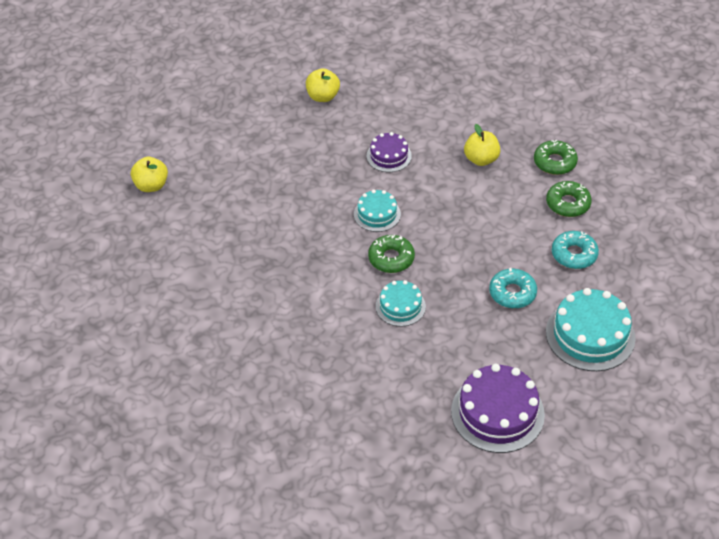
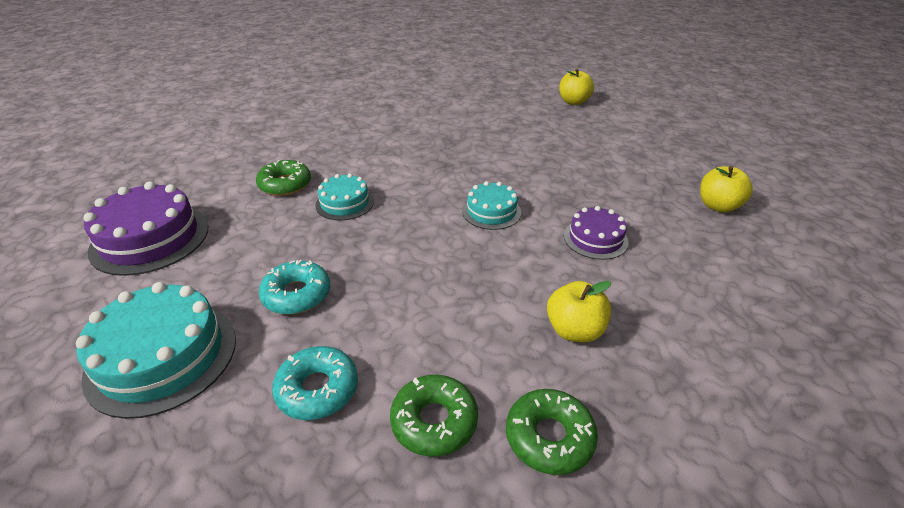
camera: 105 degrees right, 10 degrees down
green donut [368,235,415,273] -> green donut moved to [256,160,311,196]

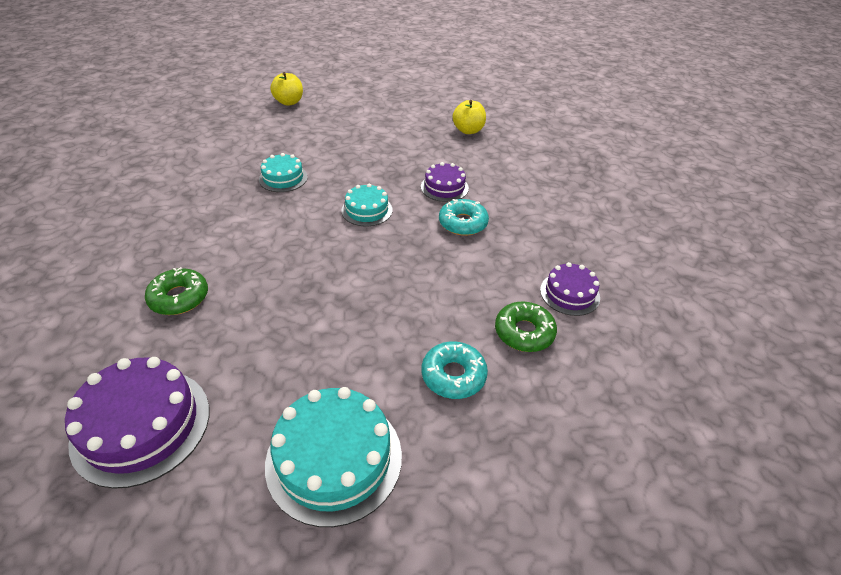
camera: 55 degrees left, 5 degrees up
turquoise donut [259,260,330,314] -> turquoise donut moved to [439,199,489,236]
turquoise cake [315,173,374,220] -> turquoise cake moved to [259,153,308,192]
green donut [506,389,598,475] -> purple cake [540,262,600,316]
yellow apple [547,281,611,342] -> none

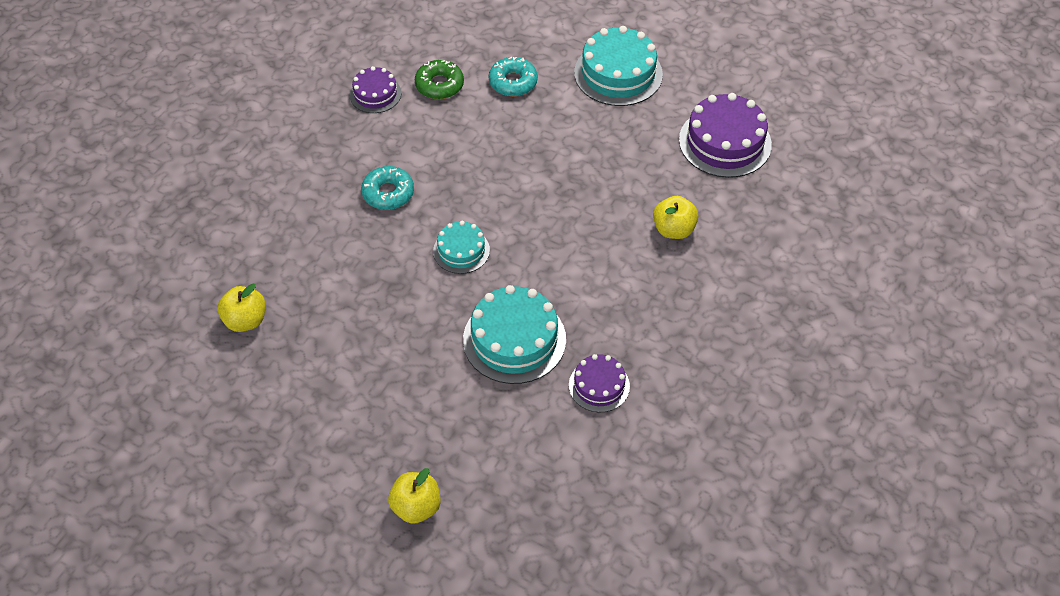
camera: 145 degrees left, 10 degrees up
green donut [145,267,208,315] -> yellow apple [653,196,698,239]
turquoise cake [259,153,308,192] -> turquoise cake [463,285,566,384], size x1.73
purple cake [421,162,469,202] -> purple cake moved to [569,354,630,412]

